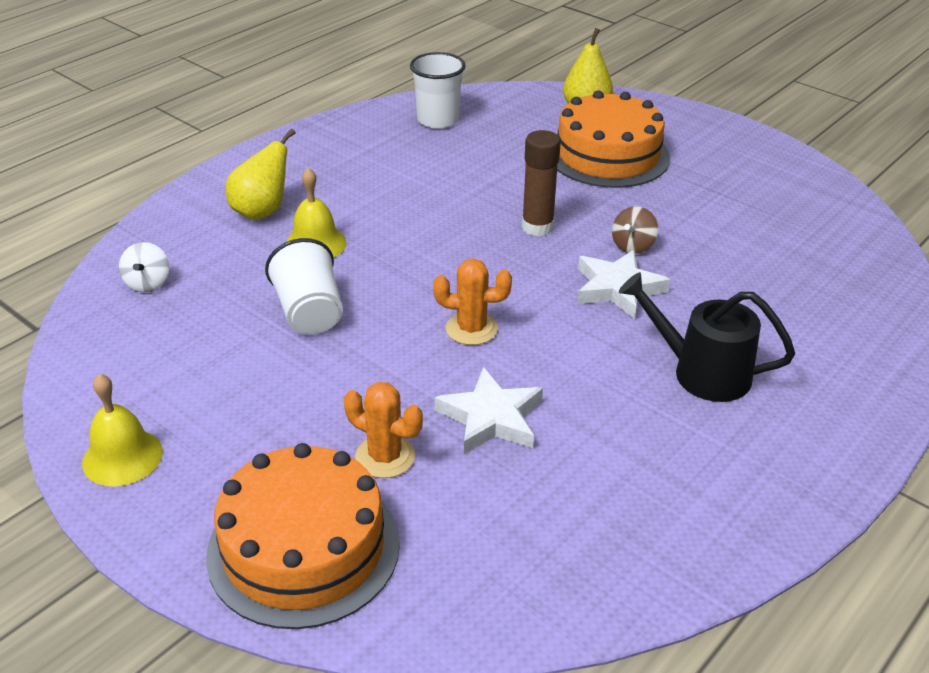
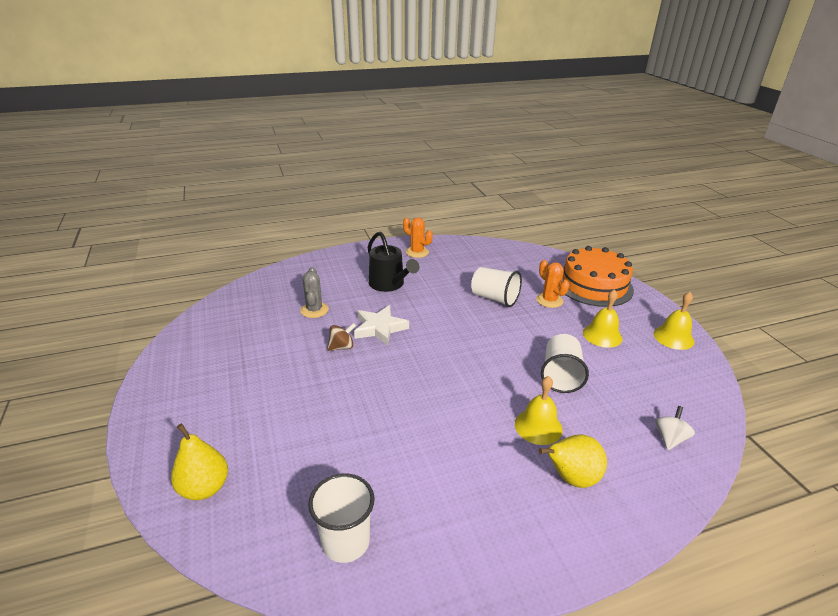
camera: 150 degrees left, 5 degrees down
orange cactus [433,259,512,345] -> orange cactus moved to [403,217,433,258]
white star [435,367,543,454] -> white cup [471,267,522,307]
brown glue stick [522,130,561,237] -> none
orange cake [557,90,670,188] -> none
none -> grey cactus [300,267,329,318]
none -> yellow bell [583,289,622,348]

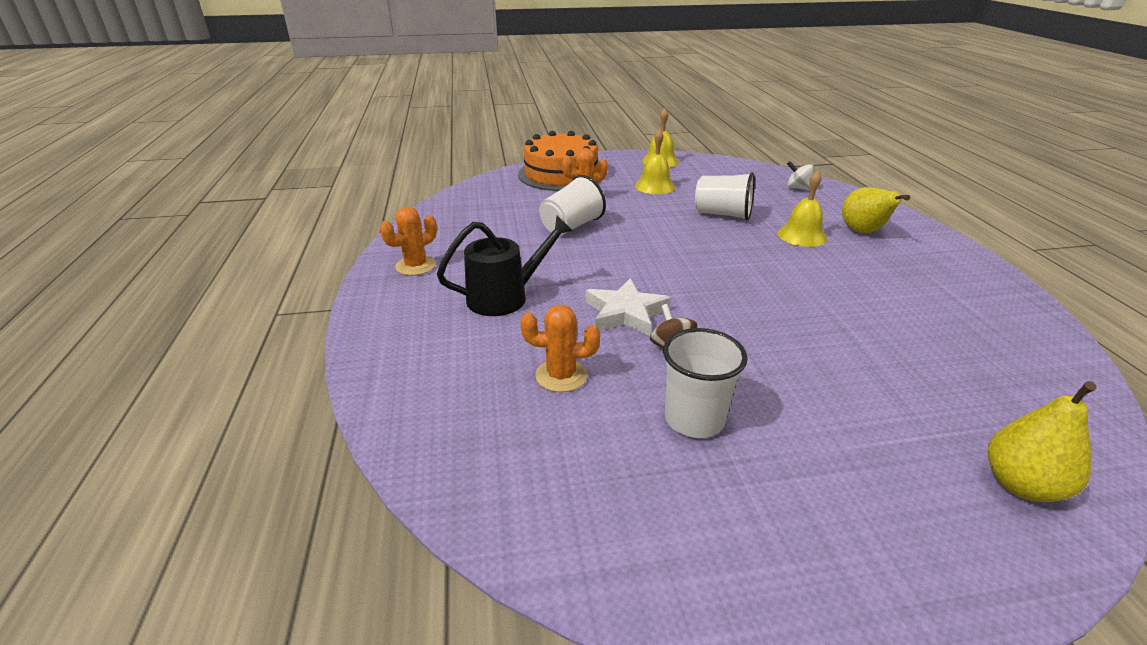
camera: 80 degrees left, 0 degrees up
grey cactus [300,267,329,318] -> orange cactus [520,305,600,392]
white cup [308,473,374,563] -> white cup moved to [663,328,748,438]

